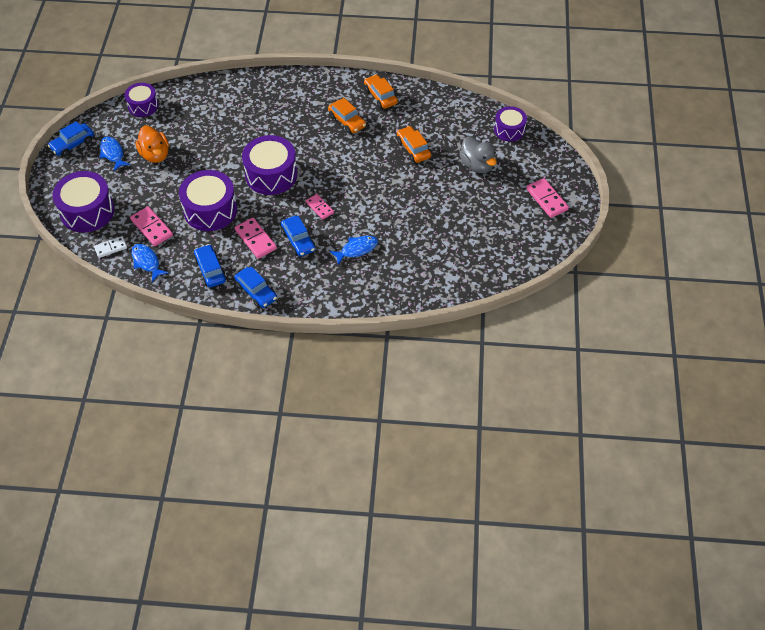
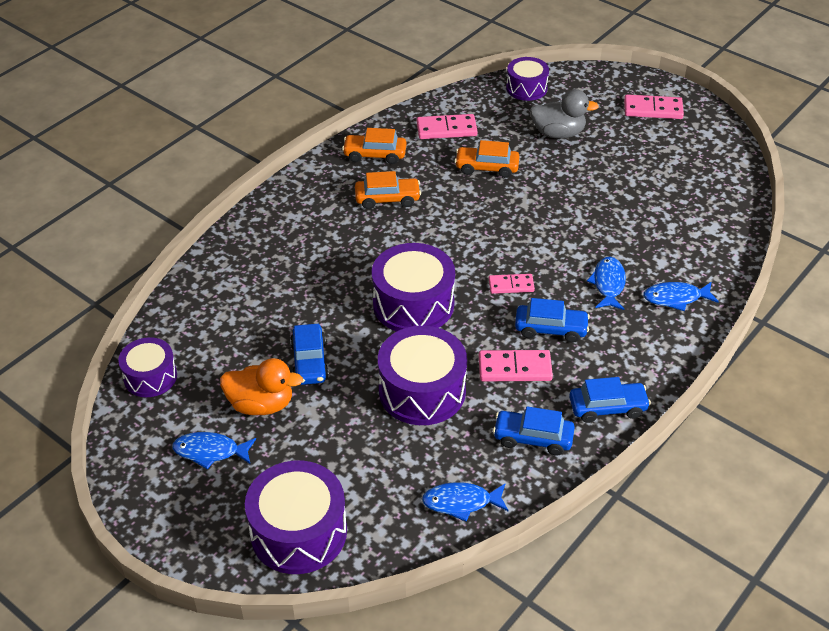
camera: 55 degrees left, 10 degrees down
blue car [48,121,94,157] -> blue car moved to [290,324,329,385]
white domino [94,236,127,258] -> none
pink domino [130,206,173,246] -> pink domino moved to [417,114,478,139]
none -> blue fish [643,282,719,311]

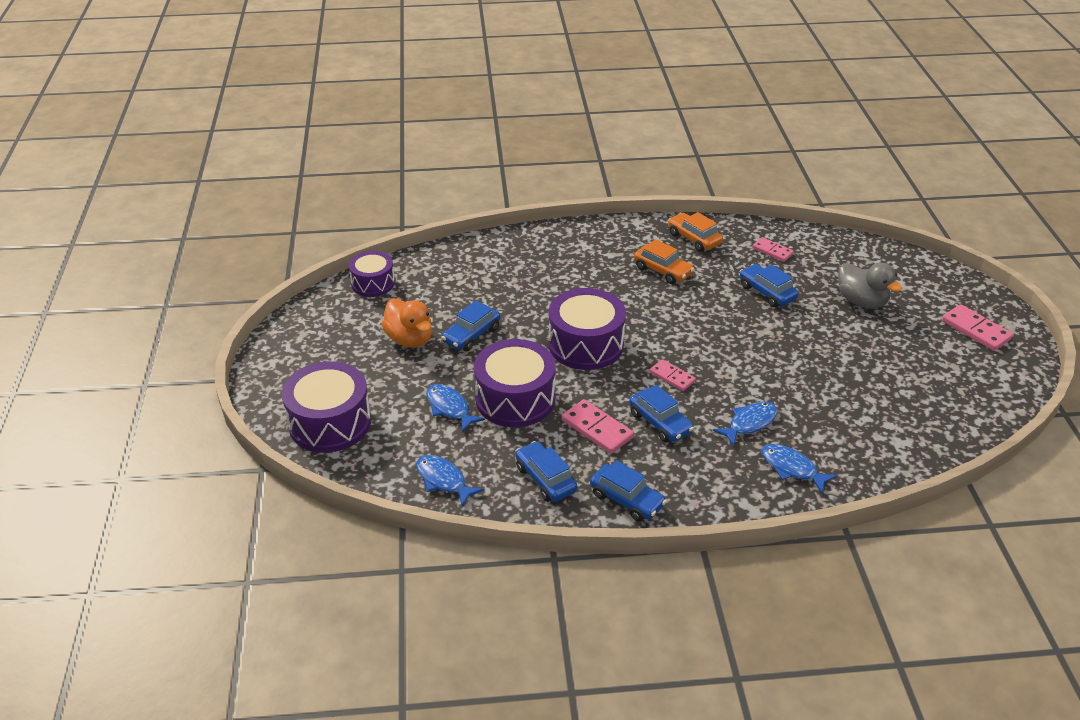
camera: 45 degrees right, 5 degrees down
blue fish [172,432,256,469] -> blue fish moved to [426,384,485,432]
pink domino [417,114,478,139] -> pink domino [752,237,794,262], size x0.66
orange car [455,140,519,178] -> blue car [739,264,799,307]
purple drum [506,57,549,101] -> none

